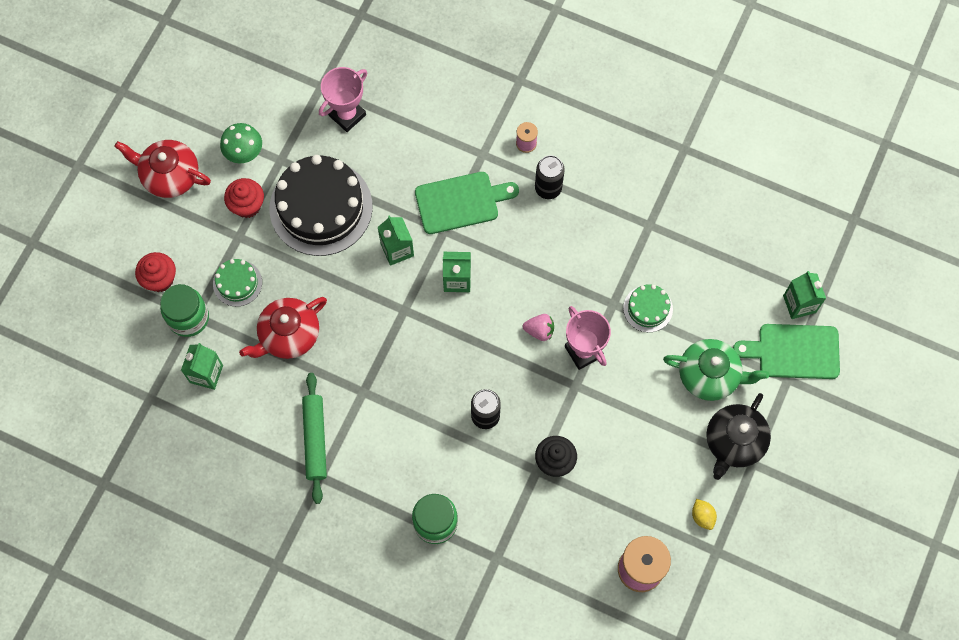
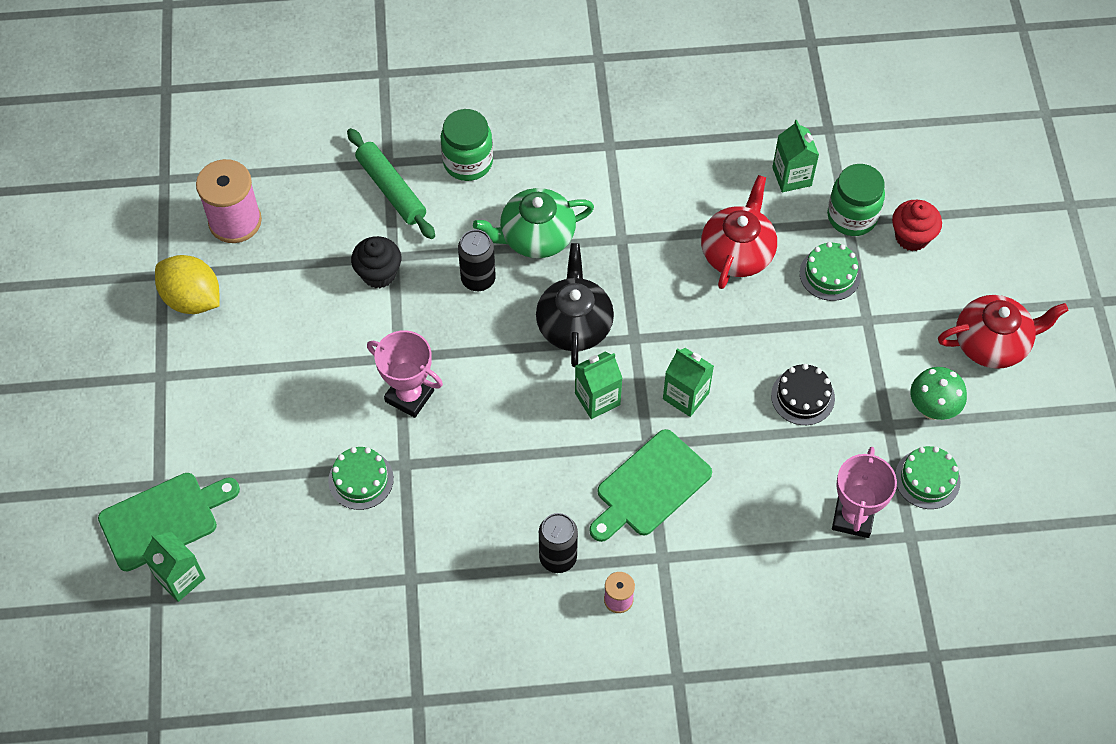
camera: 150 degrees right, 10 degrees down
red cupcake [224,178,264,218] -> none
black cake [270,155,373,256] -> black cake [771,364,835,425], size x0.47
green rolling pin [302,373,327,504] -> green rolling pin moved to [347,128,435,239]
pink strawberry [523,314,554,341] -> none
green teapot [663,339,769,401] -> green teapot moved to [473,188,594,258]
yellow lemon [692,499,717,530] -> yellow lemon [155,255,220,314], size x2.01
black teapot [706,393,771,480] -> black teapot moved to [536,243,614,367]
none -> green cake [895,446,961,509]

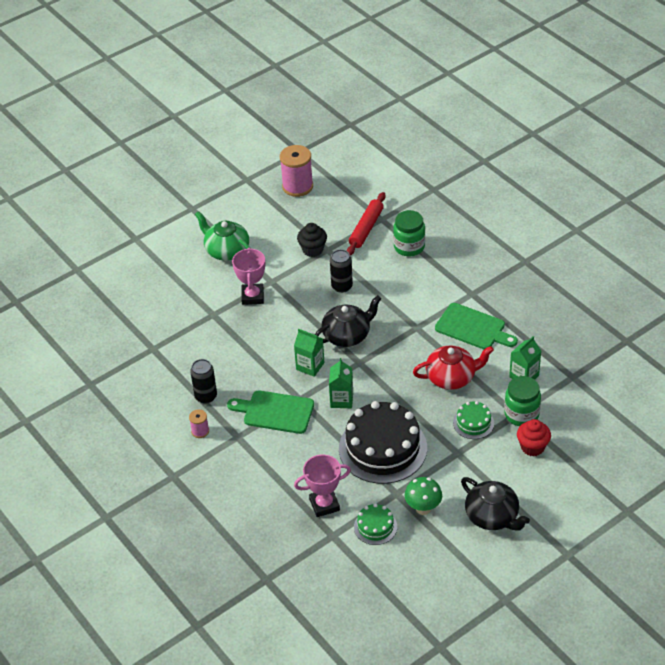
camera: 60 degrees right, 15 degrees down
green cutting board [98,473,240,572] -> green cutting board moved to [435,303,518,349]
green carton [143,532,205,602] -> none
yellow lemon [155,255,220,314] -> none
green cake [328,447,394,510] -> none
green rolling pin [347,128,435,239] -> red rolling pin [347,192,386,255]
green teapot [473,188,594,258] -> green teapot moved to [195,211,250,261]
black cake [771,364,835,425] -> black cake [339,401,427,484], size x2.12
red teapot [938,295,1069,369] -> black teapot [461,477,530,530]

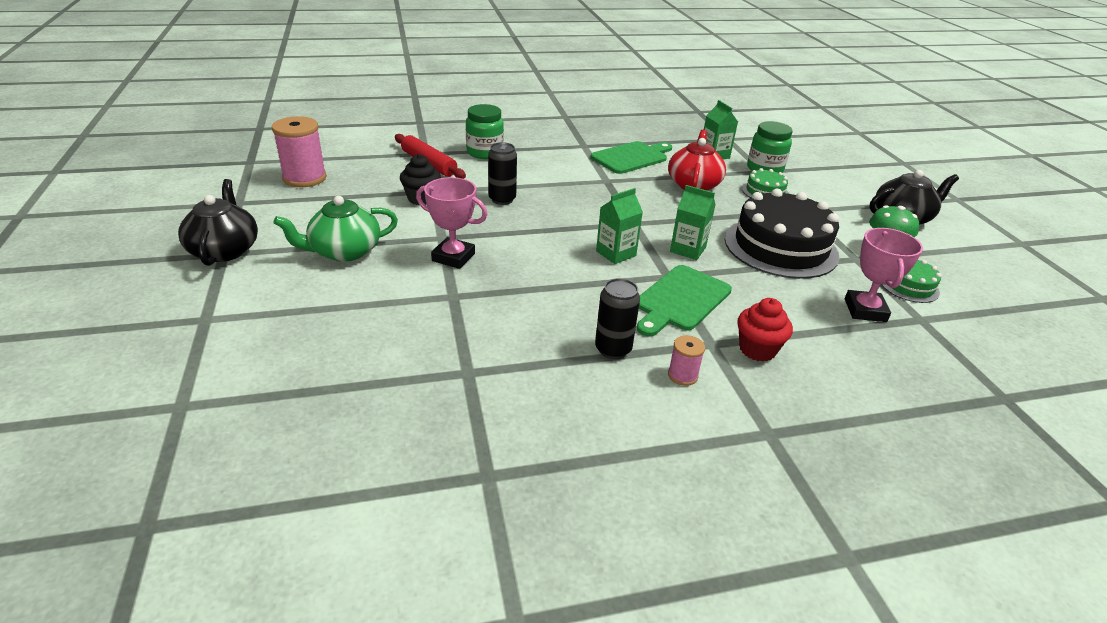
camera: 70 degrees left, 10 degrees down
black teapot [314,295,382,347] -> black teapot moved to [178,179,258,266]
red cupcake [517,419,551,456] -> red cupcake moved to [737,298,793,362]

